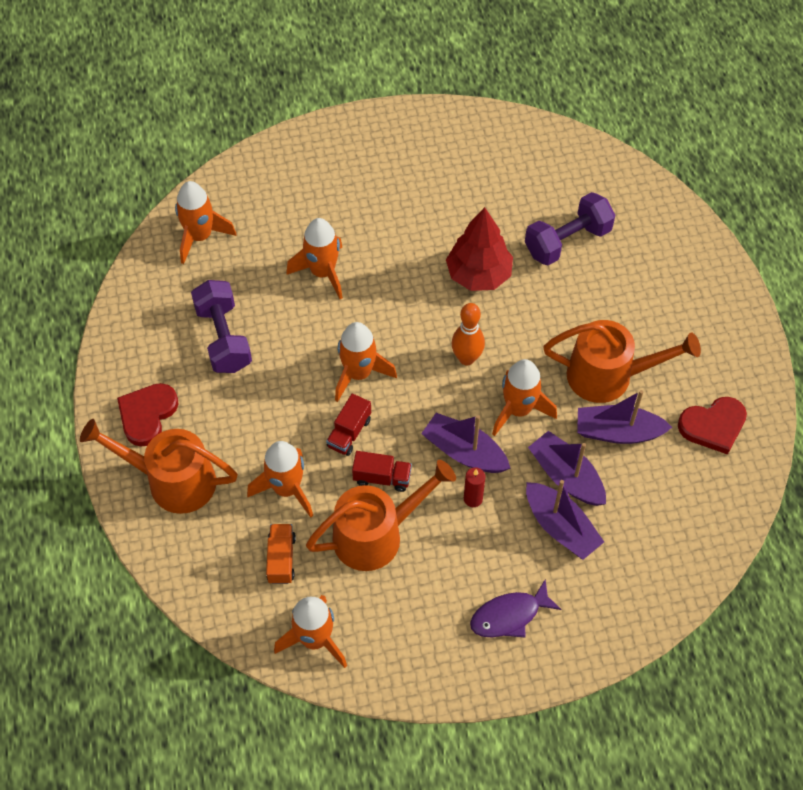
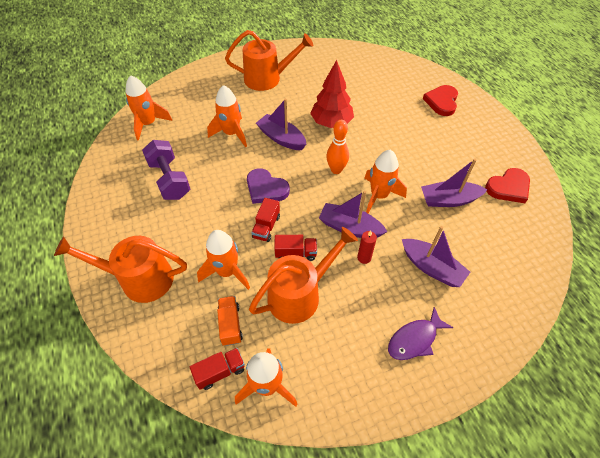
camera: 10 degrees left, 5 degrees down
red heart [117,383,178,447] -> red heart moved to [423,85,458,116]
orange rocket [335,322,397,402] -> purple heart [247,168,290,204]
purple dumbbell [525,192,615,265] -> none
purple boat [528,431,606,506] -> purple boat moved to [256,99,306,150]
orange watering can [543,320,701,403] -> orange watering can moved to [225,30,313,91]
none -> red truck [190,348,245,390]

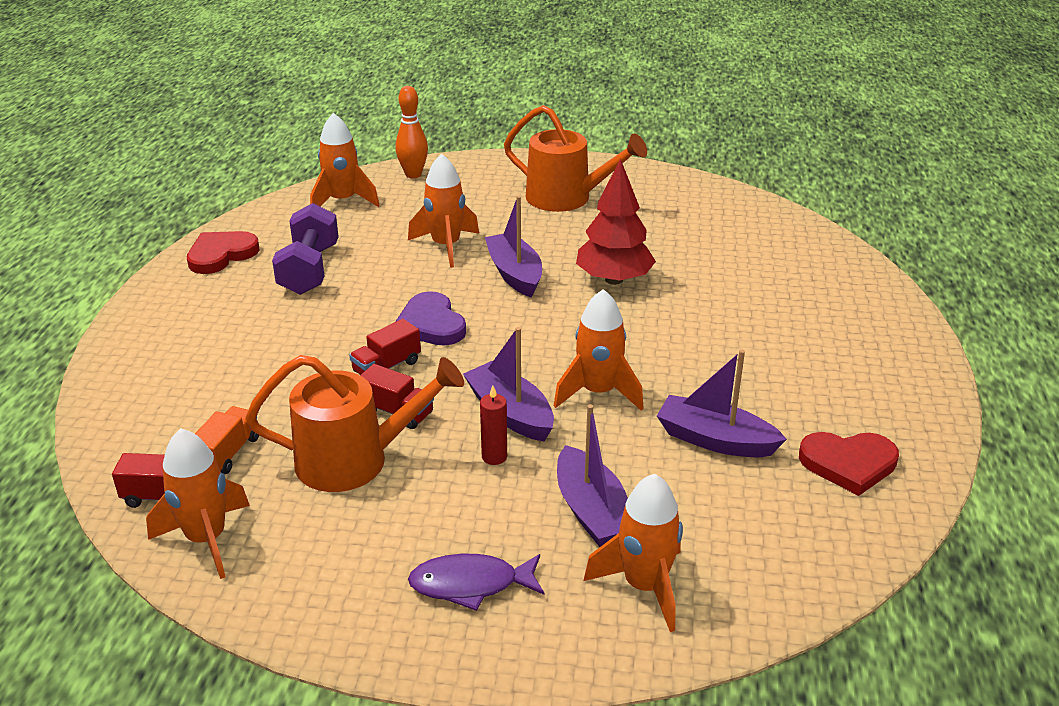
camera: 30 degrees right, 20 degrees down
orange watering can [54,236,187,303] -> none
orange rocket [197,230,250,290] -> orange rocket moved to [584,474,683,632]
orange bowling pin [326,120,349,174] -> orange bowling pin moved to [395,86,428,178]
red heart [423,85,458,116] -> red heart moved to [187,231,259,274]

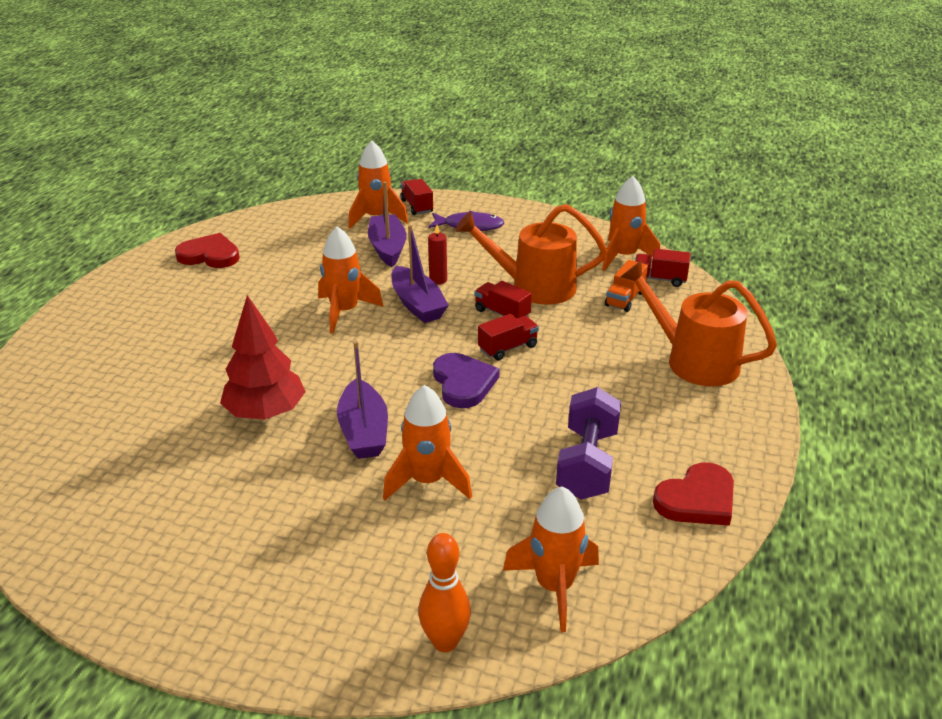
camera: 170 degrees left, 0 degrees up
orange watering can [504,105,647,212] -> orange watering can moved to [620,260,777,386]
purple boat [657,350,787,457] -> none
none -> red truck [400,179,433,215]

